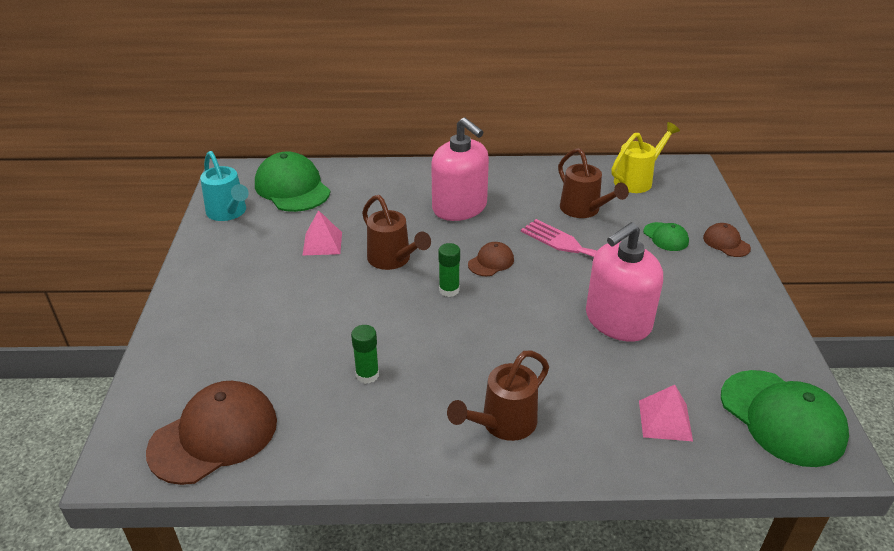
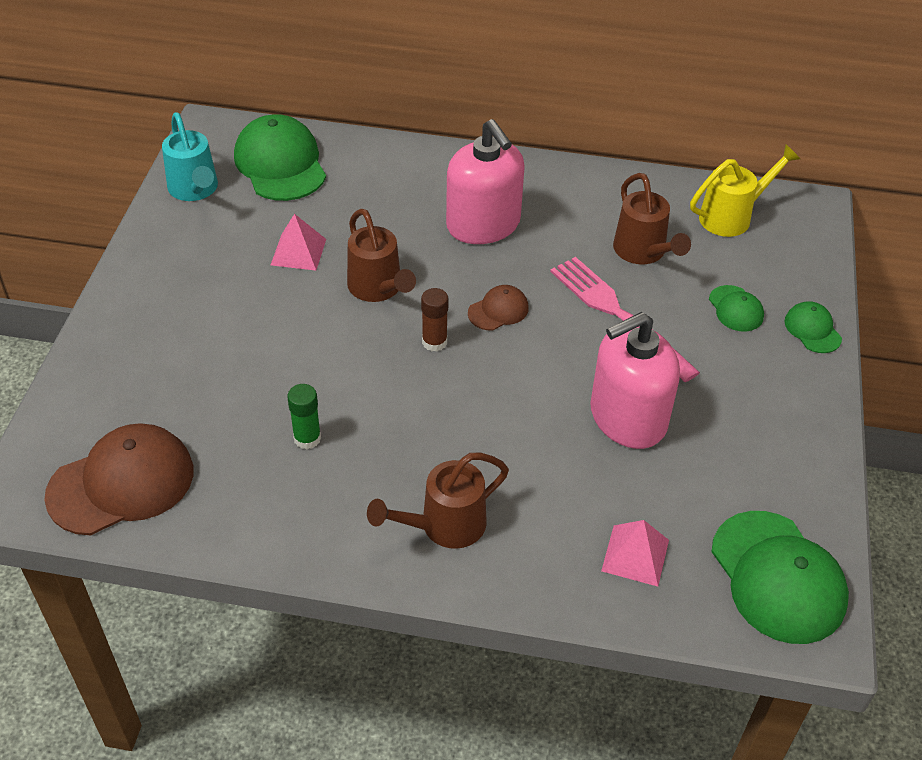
camera: 10 degrees right, 10 degrees up
green glue stick [438,243,460,297] -> brown glue stick [421,288,449,352]
brown cap [703,223,751,257] -> green cap [784,301,842,353]

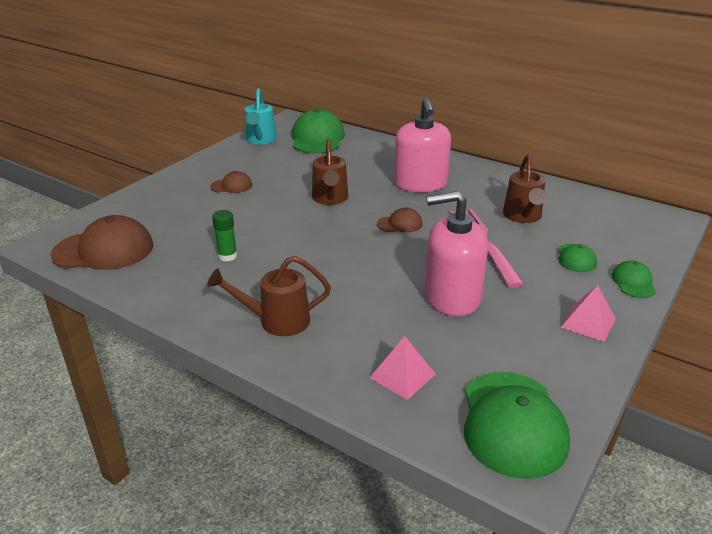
camera: 25 degrees right, 15 degrees down
pink pyramid [271,214,326,271] -> pink pyramid moved to [561,285,616,342]
brown glue stick [421,288,449,352] -> none
yellow watering can [690,145,800,237] -> none
none -> brown cap [210,171,252,193]

